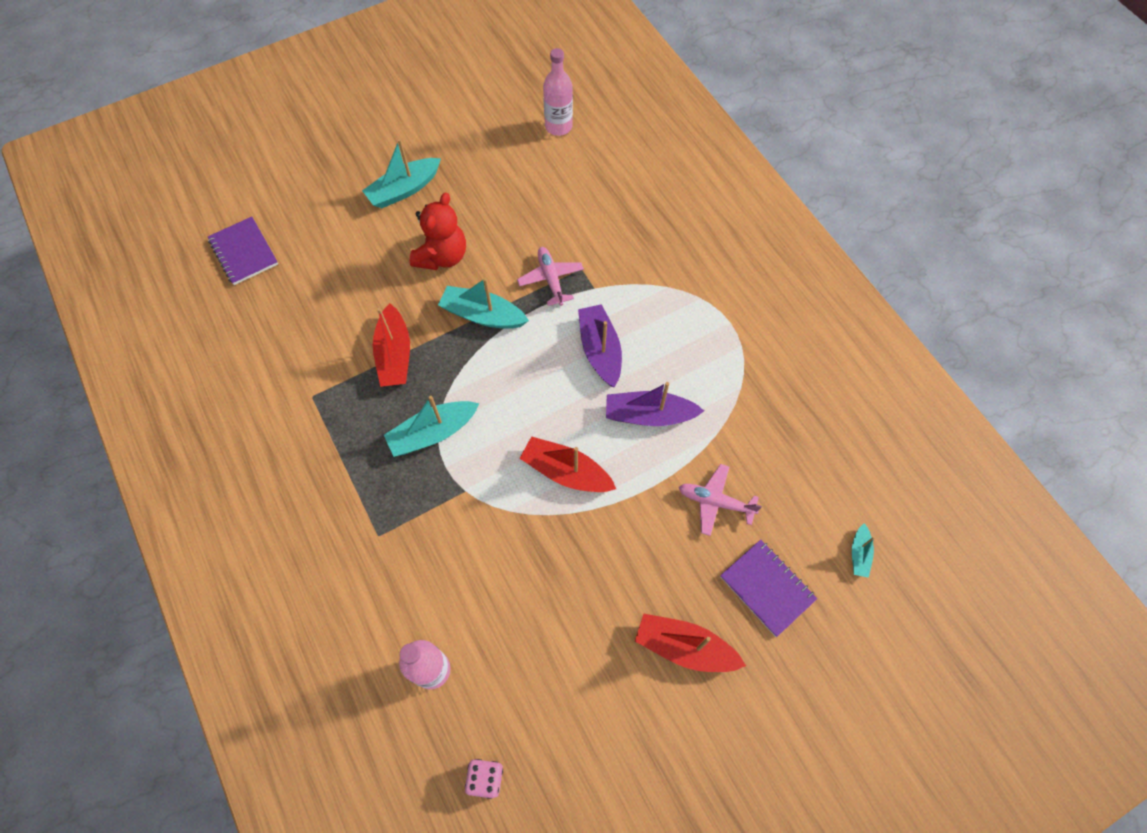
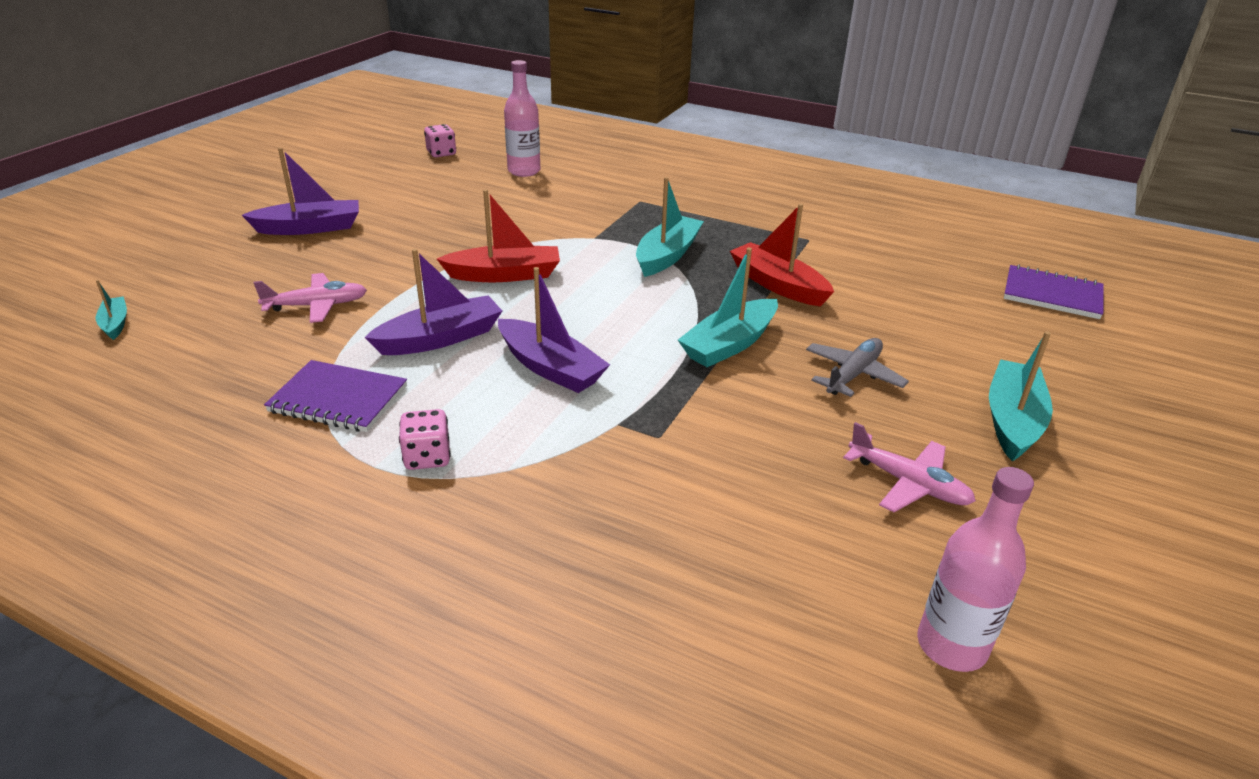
camera: 145 degrees right, 30 degrees down
red teddy bear [410,192,466,270] -> grey plane [806,338,909,397]
turquoise boat [438,278,529,329] -> turquoise boat turned 150 degrees clockwise [678,247,778,367]
pink plane [517,247,584,306] -> pink plane moved to [843,422,976,512]
red boat [635,613,746,672] -> purple boat [242,147,359,235]
purple notebook [720,539,817,637] -> purple notebook moved to [264,360,407,432]
none -> pink dice [399,409,451,470]

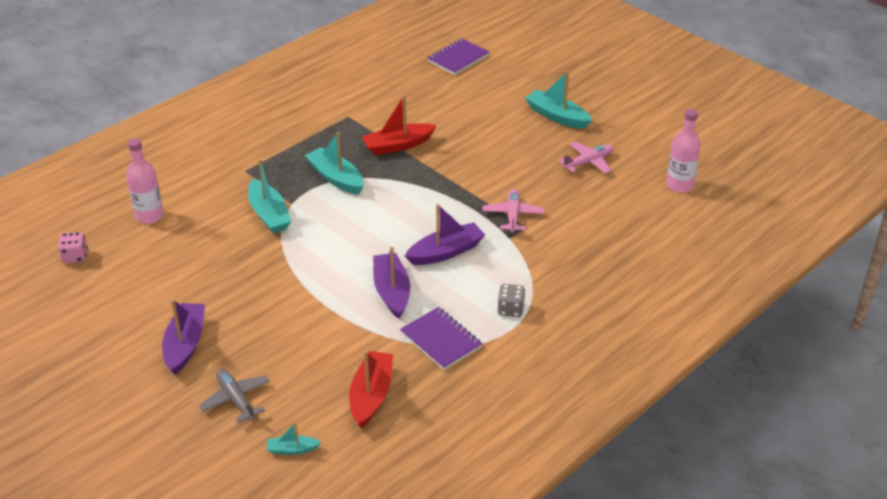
camera: 70 degrees left, 5 degrees up
pink plane [254,273,367,323] -> pink plane moved to [482,189,544,233]
purple notebook [264,360,407,432] -> purple notebook turned 75 degrees counterclockwise [400,307,483,370]
pink dice [399,409,451,470] -> grey dice [497,284,525,317]
red boat [437,189,560,282] -> red boat moved to [349,350,393,428]
turquoise boat [678,247,778,367] -> turquoise boat moved to [248,159,291,233]
grey plane [806,338,909,397] -> grey plane moved to [199,369,270,423]

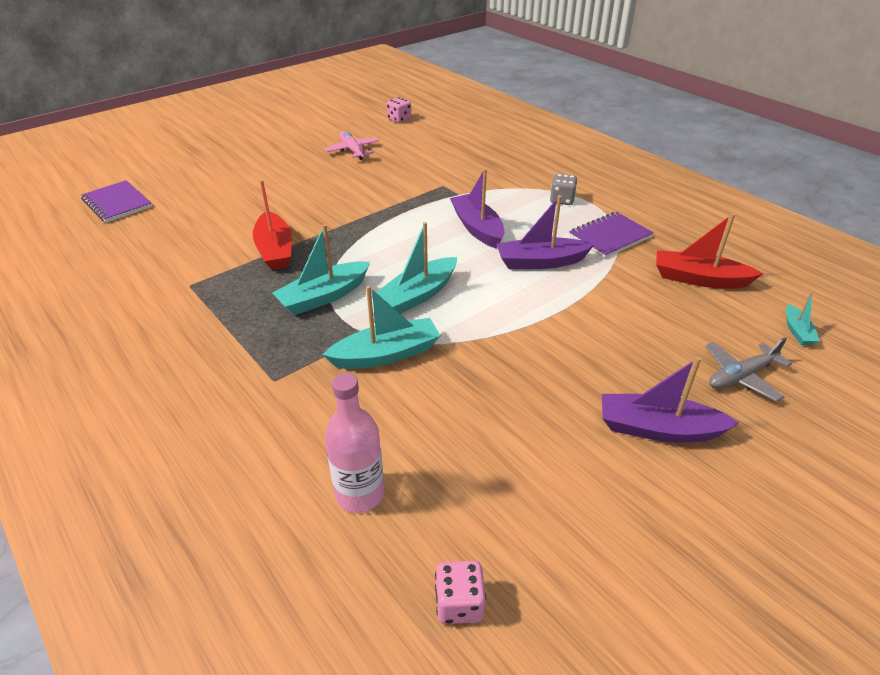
camera: 85 degrees left, 0 degrees up
pink plane [482,189,544,233] -> none
turquoise boat [525,71,592,129] -> turquoise boat moved to [376,222,457,314]
pink bottle [666,109,701,193] -> pink dice [387,97,411,123]

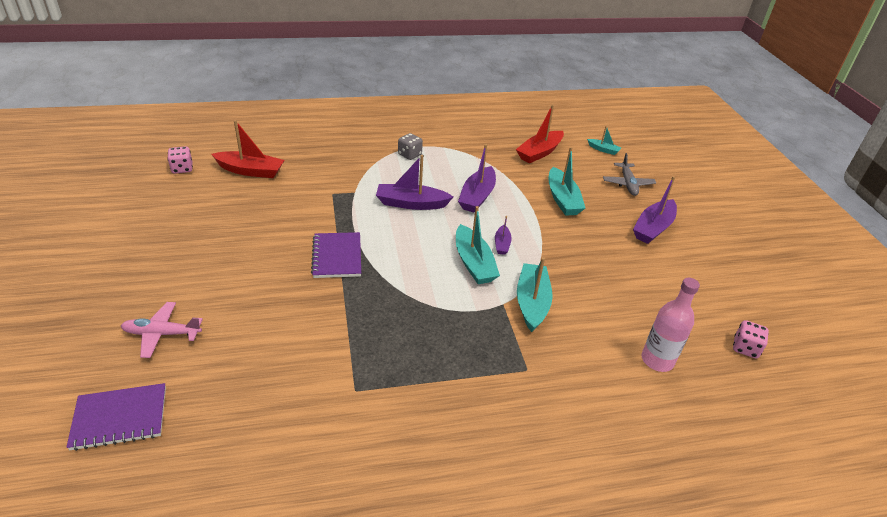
camera: 65 degrees left, 0 degrees up
red boat [253,180,292,270] -> red boat moved to [211,120,284,178]
turquoise boat [272,224,370,315] -> turquoise boat moved to [548,147,586,216]
pink plane [324,131,379,160] -> pink plane moved to [121,302,203,358]
purple notebook [569,212,654,258] -> purple notebook moved to [311,232,361,278]
none -> purple boat [495,216,512,255]

